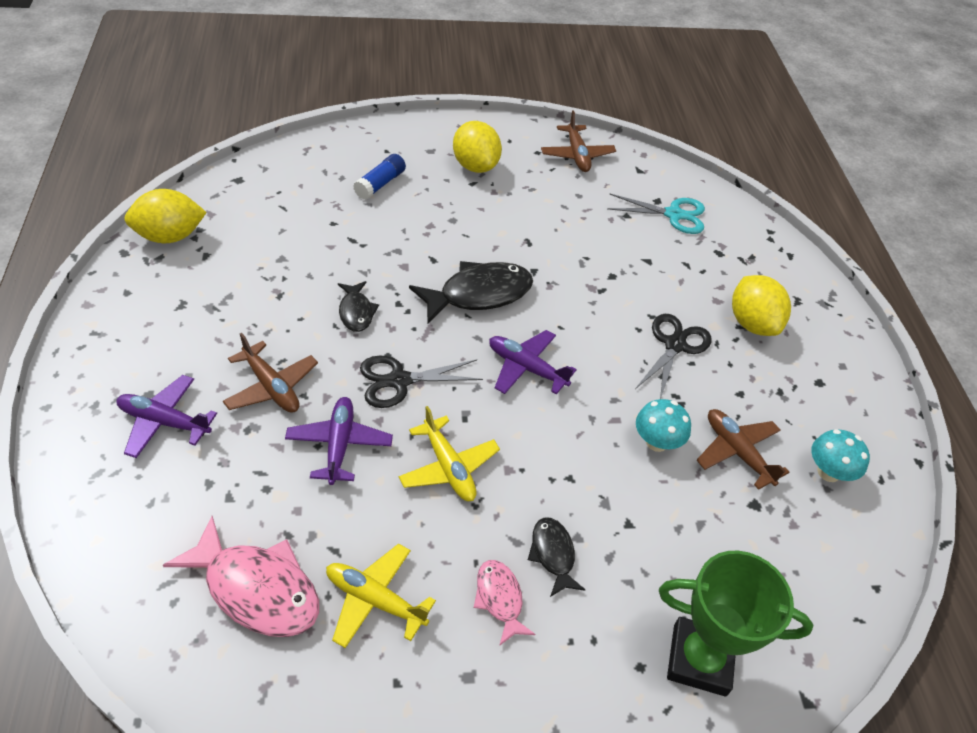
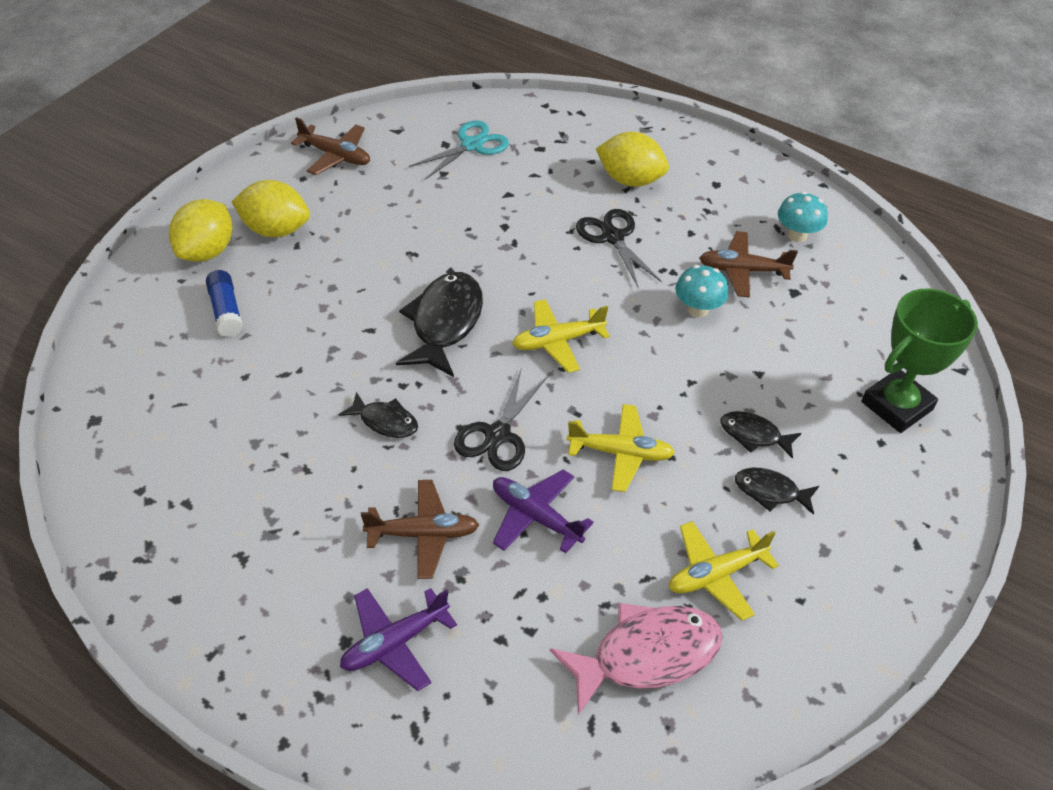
camera: 50 degrees left, 0 degrees up
yellow lemon [124,189,207,243] -> yellow lemon moved to [169,199,233,262]
pink fish [474,560,536,646] -> black fish [735,468,819,515]
purple plane [489,330,577,395] -> yellow plane [512,299,610,373]

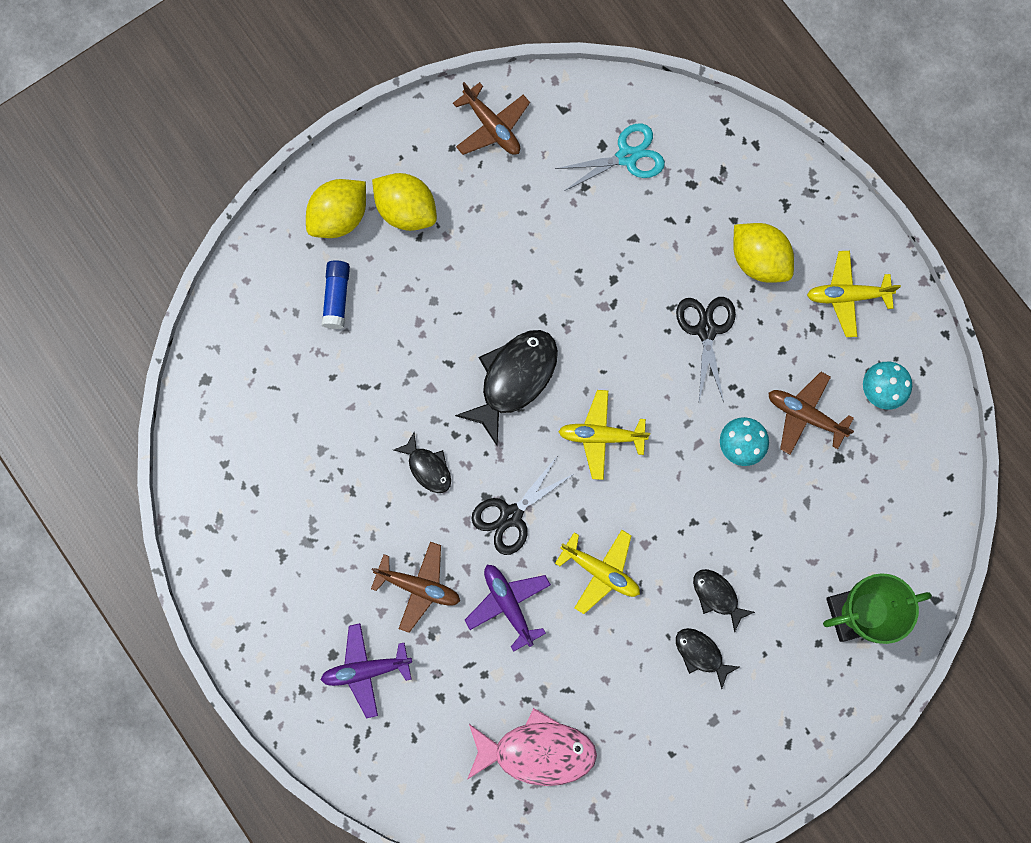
camera: 25 degrees right, 30 degrees up
yellow plane [669,521,779,621] -> yellow plane moved to [807,251,901,337]

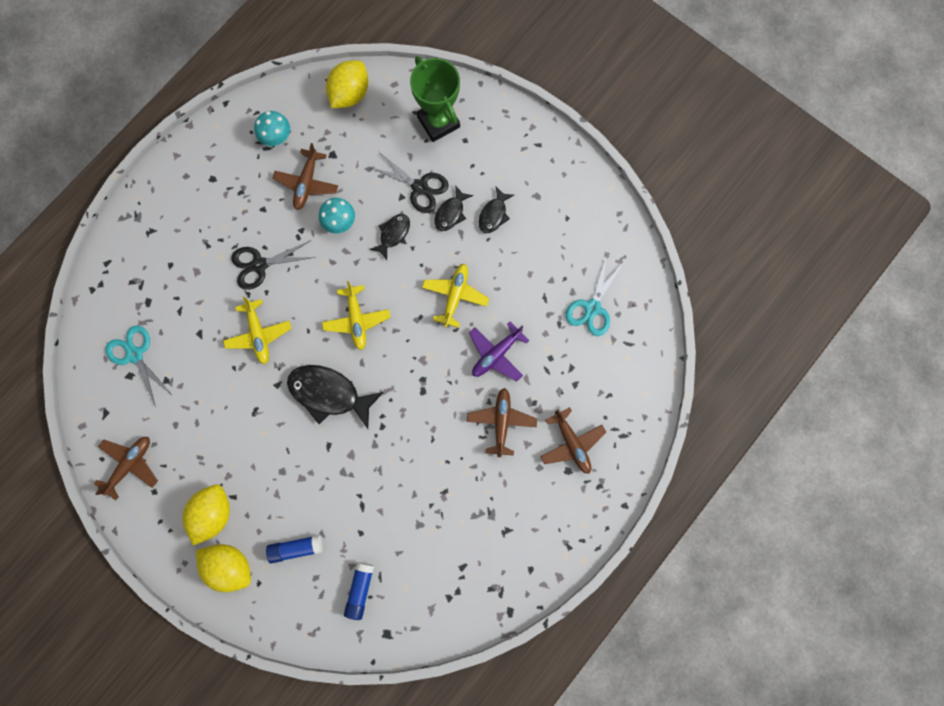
camera: 105 degrees left, 0 degrees up
purple plane [320,623,412,718] -> brown plane [540,407,606,474]
black fish [394,433,451,493] -> black fish moved to [370,214,410,260]
pink fish [467,708,597,786] -> turquoise scissors [565,254,624,336]
black scissors [471,455,575,555] -> black scissors moved to [369,152,449,213]
yellow lemon [733,223,794,283] -> yellow lemon moved to [326,61,368,108]
yellow plane [807,251,901,337] -> yellow plane moved to [223,297,292,364]
none -> blue glue stick [344,562,374,620]

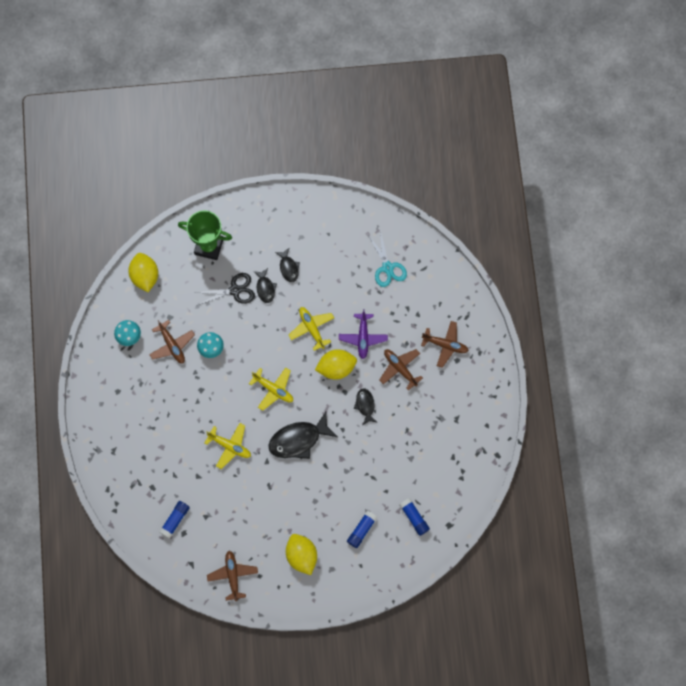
camera: 45 degrees left, 5 degrees down
turquoise scissors [106,325,173,407] -> blue glue stick [159,501,190,539]
yellow lemon [196,544,251,592] -> yellow lemon moved to [315,349,357,380]
black scissors [231,241,316,290] -> none
black fish [370,214,410,260] -> black fish moved to [354,388,378,425]

